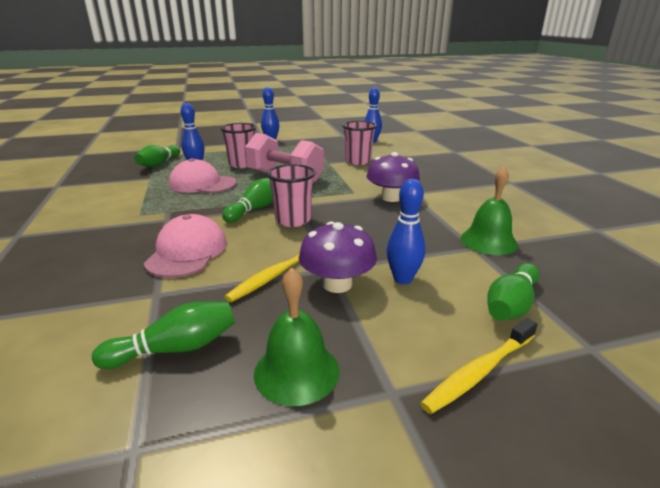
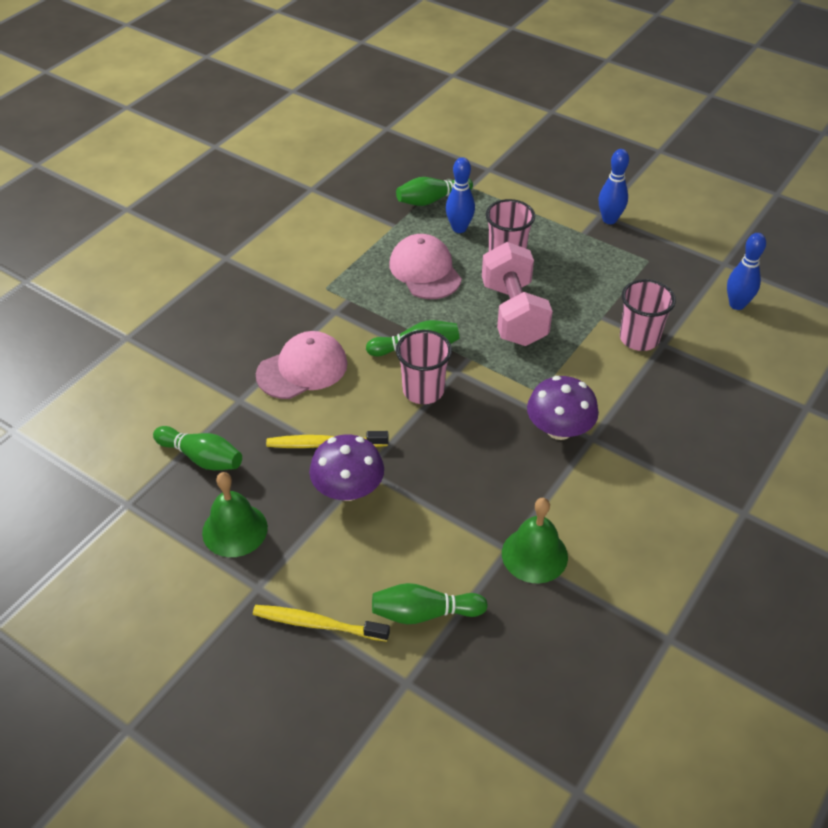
camera: 50 degrees right, 20 degrees up
blue bowling pin [387,179,425,284] -> none

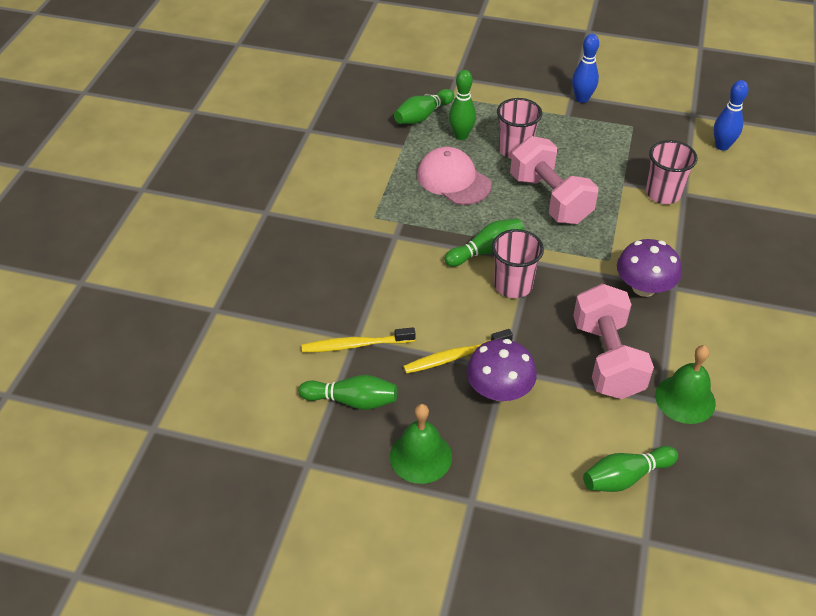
camera: 20 degrees left, 0 degrees up
yellow toothbrush [253,605,390,642] -> yellow toothbrush moved to [301,327,415,353]
pink cap [256,331,348,399] -> none
blue bowling pin [446,157,475,233] -> green bowling pin [449,70,476,140]
none -> pink dumbbell [573,284,654,399]

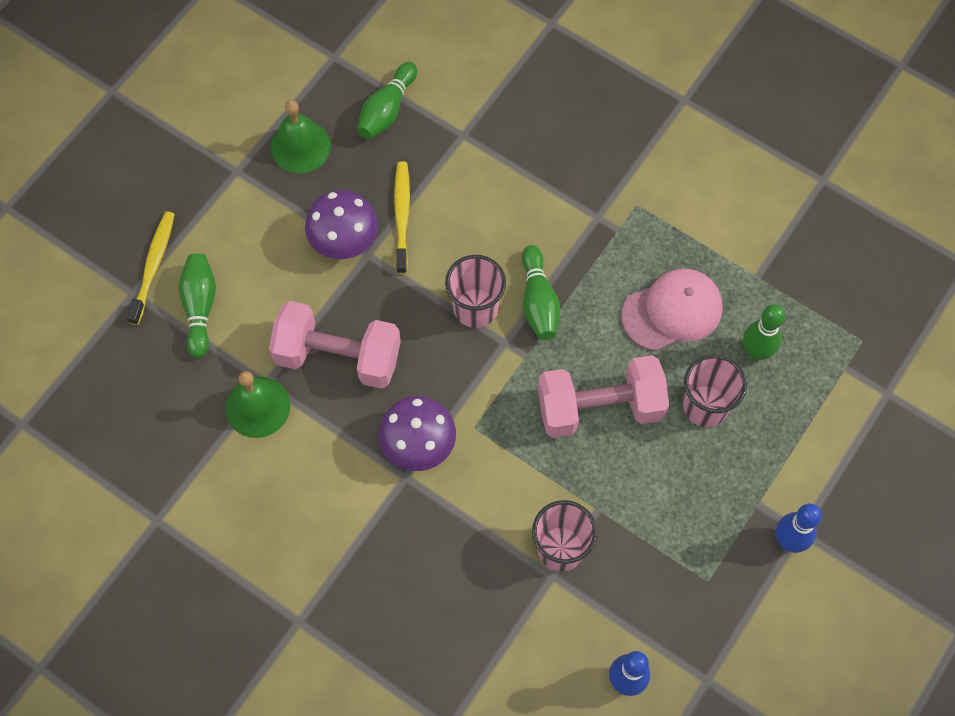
camera: 110 degrees right, 20 degrees up
yellow toothbrush [301,327,415,353] -> yellow toothbrush moved to [127,211,175,325]
green bowling pin [394,89,454,124] -> none

